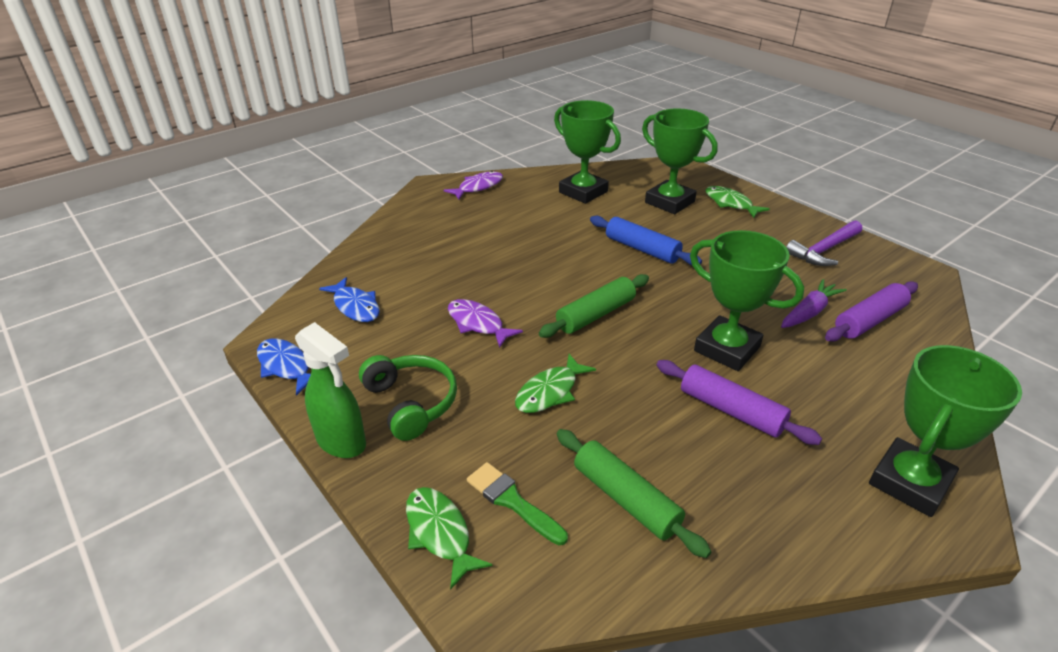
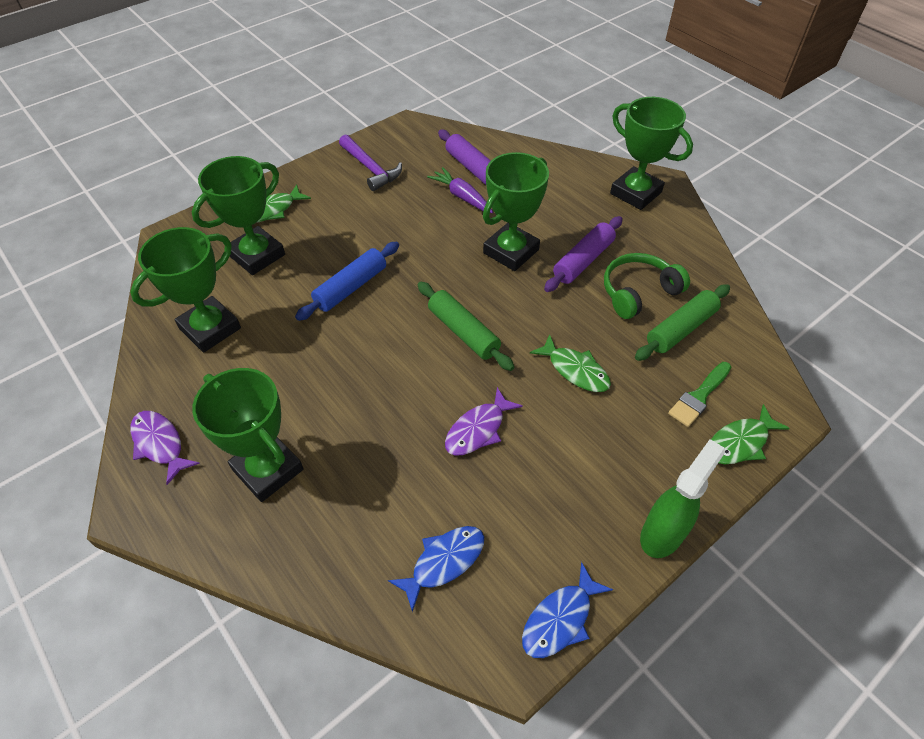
camera: 90 degrees left, 15 degrees up
green headphones [359,355,457,441] -> green headphones moved to [604,253,690,319]
none -> green trophy [192,368,304,502]

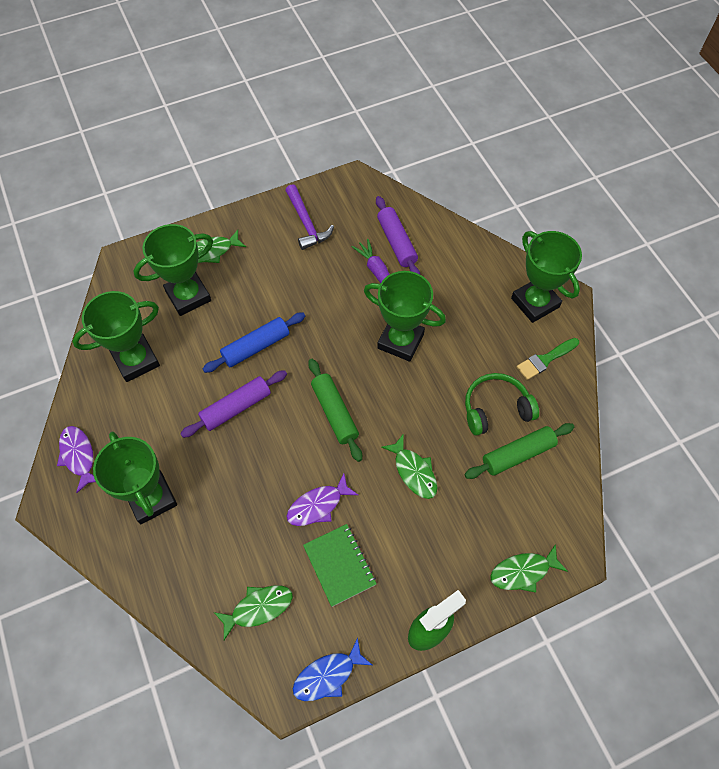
camera: 15 degrees right, 10 degrees up
blue fish [388,526,484,612] -> green fish [214,585,293,640]
green trophy [483,152,549,271] -> green trophy turned 60 degrees clockwise [364,271,446,362]
purple rolling pin [544,216,623,292] -> purple rolling pin moved to [180,370,287,438]
green brush [668,362,731,427] -> green brush moved to [517,338,579,380]
none -> green notebook [303,524,377,607]

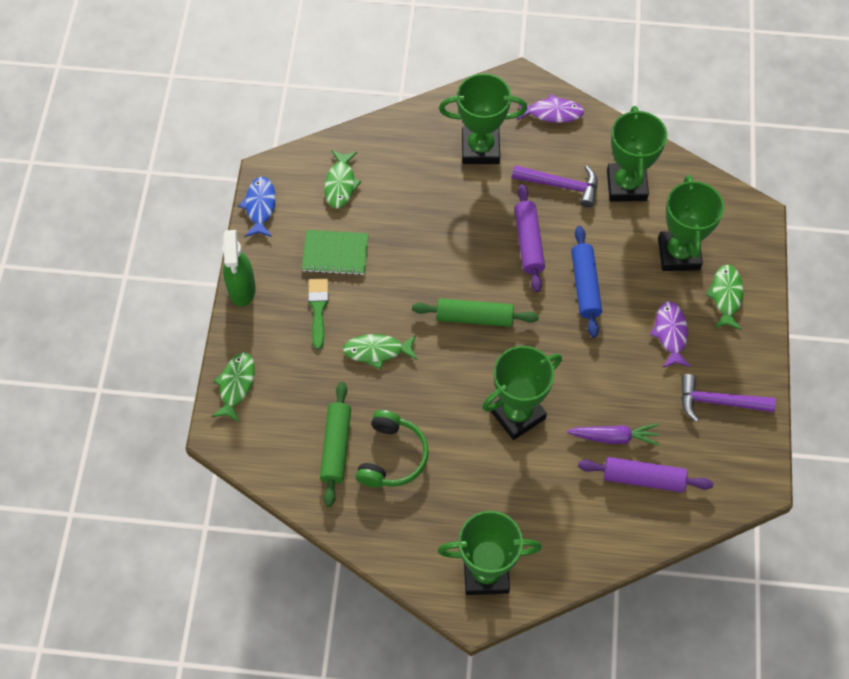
camera: 120 degrees right, 0 degrees up
purple fish [286,474,358,526] -> purple fish moved to [650,301,691,368]
green brush [517,338,579,380] -> green brush moved to [308,279,329,349]
none -> purple hammer [512,165,598,208]

